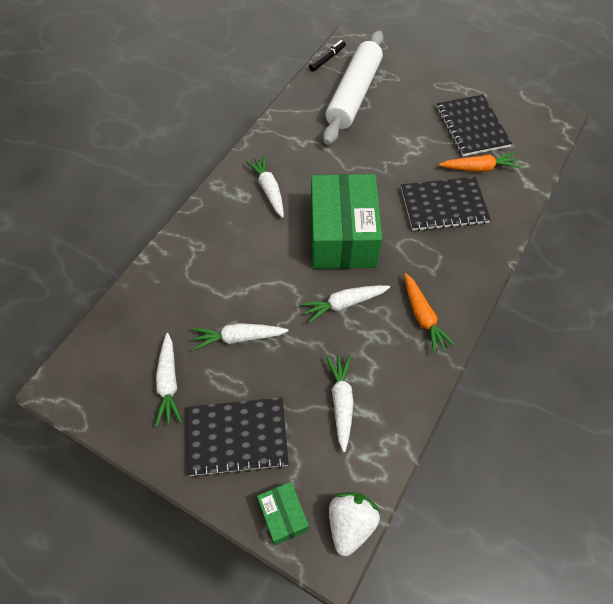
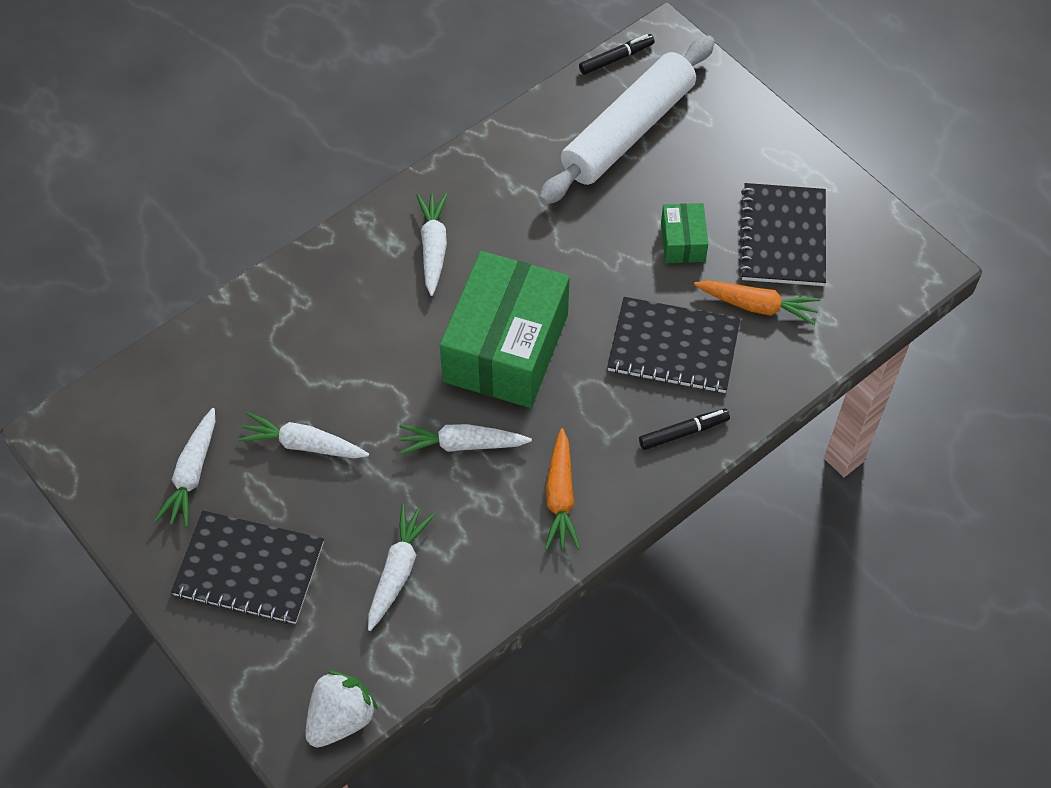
camera: 20 degrees right, 0 degrees up
green box [257,482,309,545] -> green box moved to [661,203,708,263]
none -> black marker [639,408,730,450]

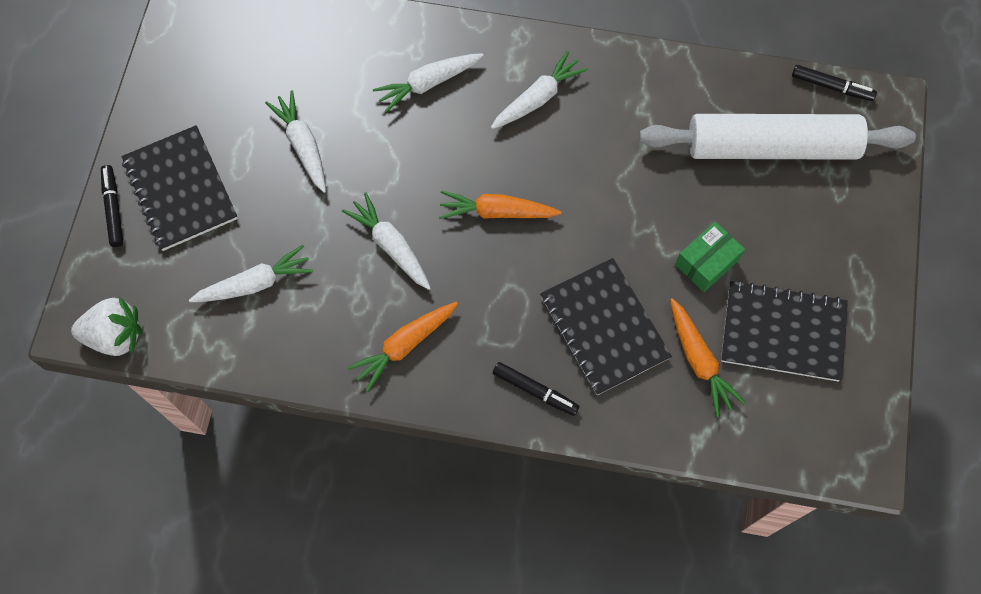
camera: 50 degrees right, 10 degrees up
white carrot [154,408,215,528] -> white carrot moved to [373,53,484,113]
green box [440,251,570,408] -> orange carrot [439,191,561,219]
black notebook [739,183,826,286] -> black notebook turned 45 degrees clockwise [721,281,848,382]
none -> black marker [101,165,124,247]

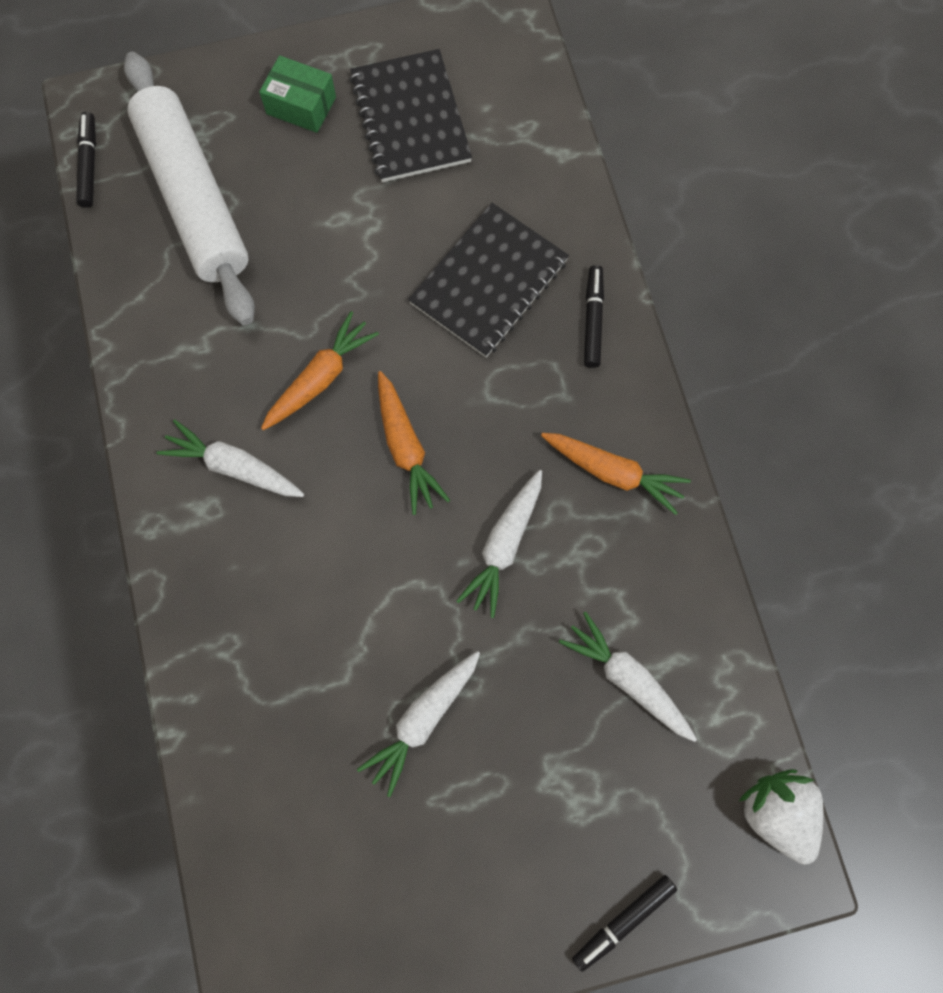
camera: 115 degrees left, 5 degrees up
black notebook [122,125,238,251] -> none
white carrot [373,53,484,113] -> none
orange carrot [670,298,746,417] -> orange carrot moved to [261,311,379,430]
green box [675,222,745,292] -> green box moved to [259,55,336,133]

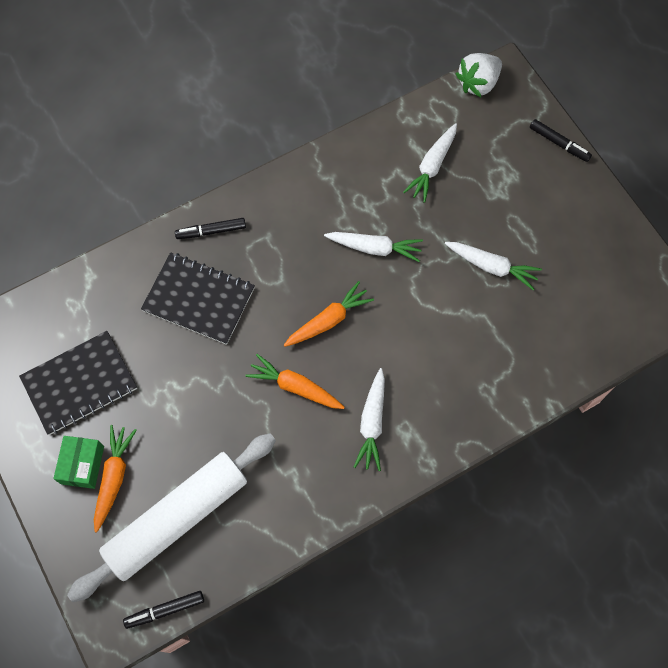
camera: 105 degrees left, 5 degrees down
orange carrot [541,433,691,515] -> orange carrot moved to [94,425,137,532]

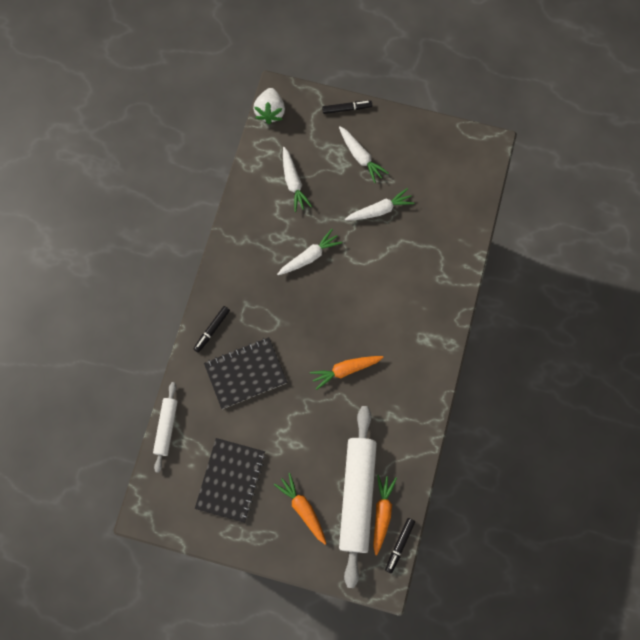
camera: 45 degrees left, 5 degrees up
green box [53,436,104,489] -> none
orange carrot [284,281,374,347] -> orange carrot moved to [373,475,397,555]
white carrot [354,368,385,471] -> white carrot moved to [339,126,389,183]
none -> white rolling pin [153,382,178,473]

